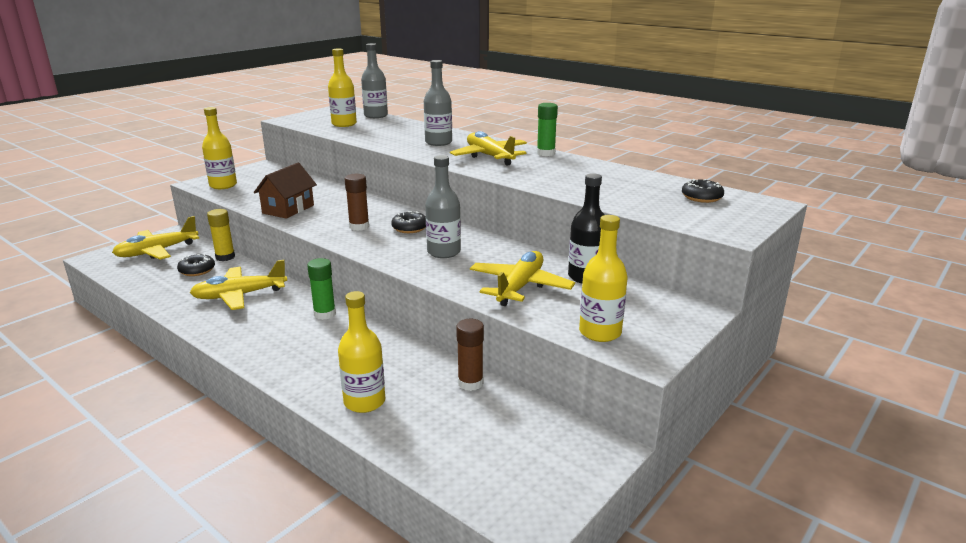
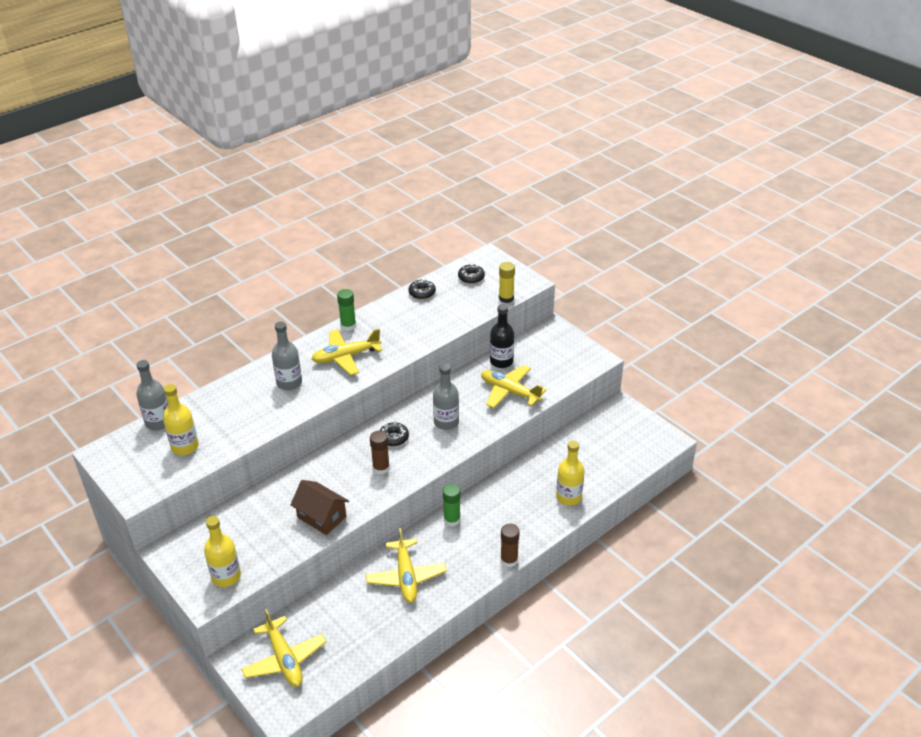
camera: 80 degrees left, 15 degrees up
black donut [177,254,215,276] -> black donut moved to [408,279,436,300]
yellow glue stick [207,209,235,261] -> yellow glue stick moved to [499,262,515,303]
brown glue stick [456,319,484,391] -> brown glue stick moved to [500,524,520,567]
yellow bottle [579,215,628,342] -> none

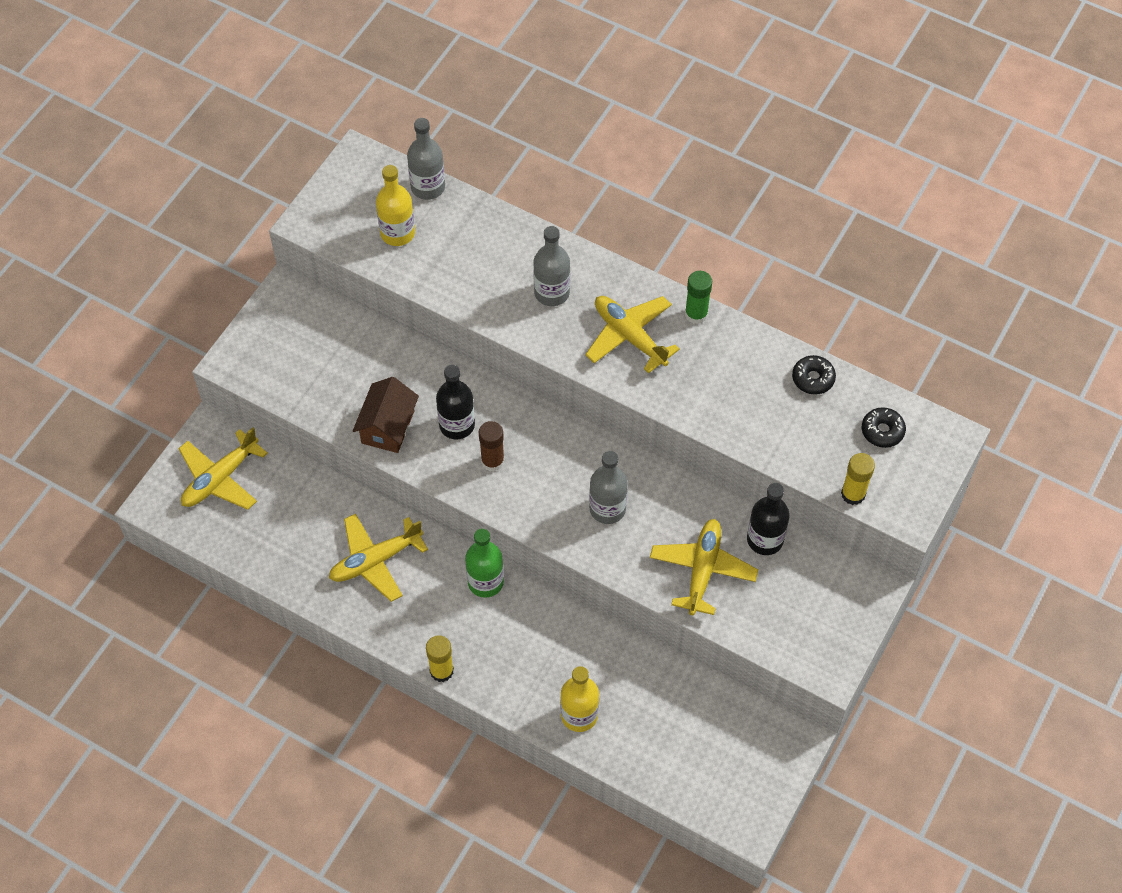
camera: 70 degrees right, 20 degrees up
yellow bottle [204,516,241,587] -> none
black donut [380,422,409,446] -> none
green glue stick [443,484,461,526] -> green bottle [465,529,504,598]
brown glue stick [500,524,520,567] -> yellow glue stick [426,635,454,682]
none -> black bottle [436,365,475,439]

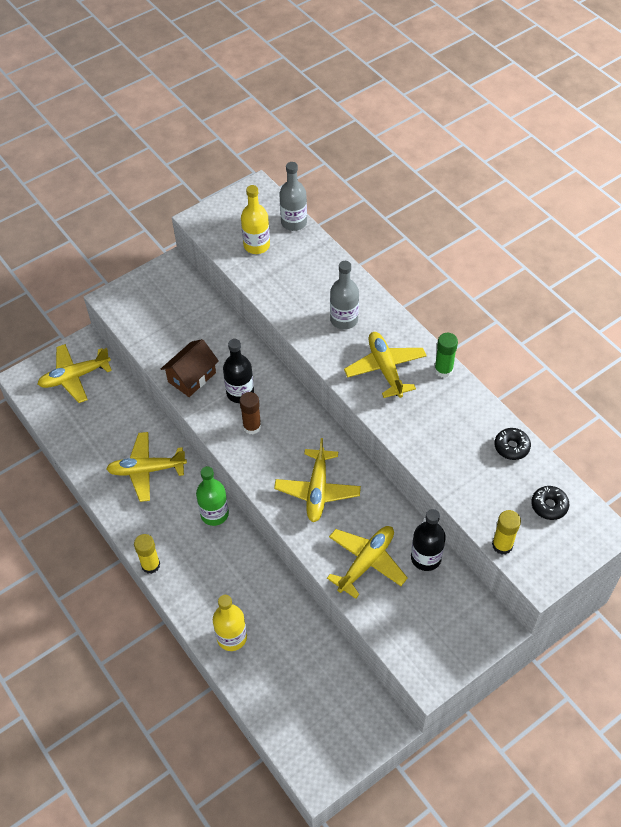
camera: 25 degrees right, 5 degrees down
grey bottle [589,451,628,524] -> yellow plane [274,438,361,522]

